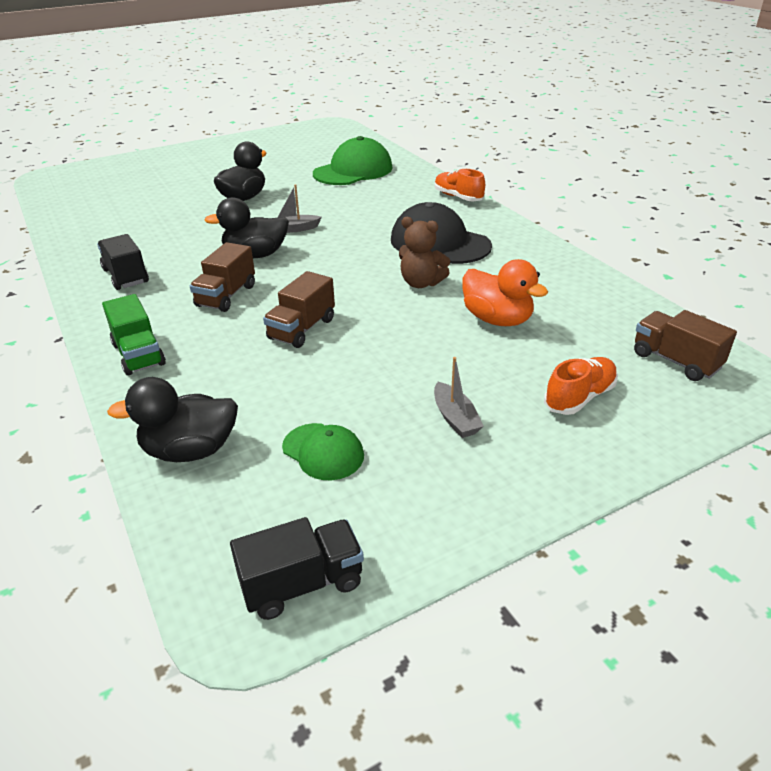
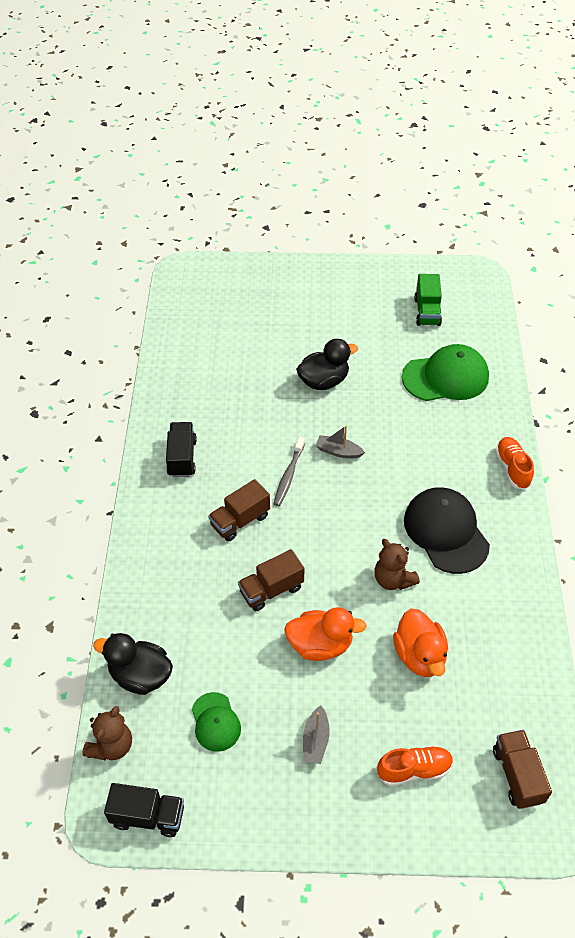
camera: 30 degrees right, 15 degrees up
green truck [102,294,166,376] -> green truck moved to [414,274,442,326]
black duck [204,197,289,258] -> grey toothbrush [273,437,305,506]
none -> brown teddy bear [83,706,132,760]
none -> orange duck [284,607,367,661]

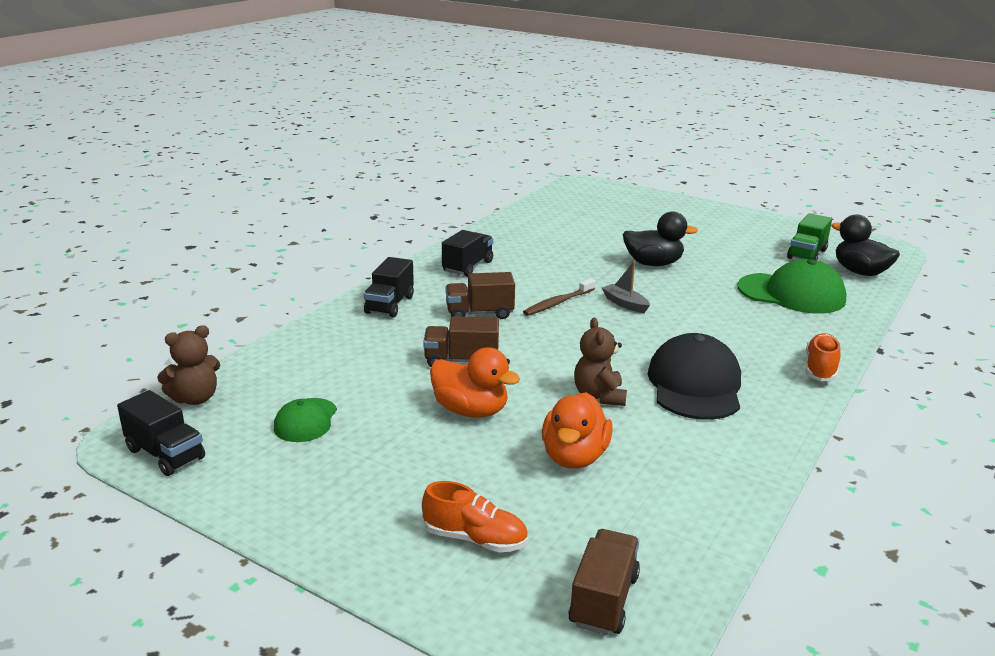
camera: 30 degrees right, 25 degrees down
black duck [93,633,173,695] -> black duck moved to [831,214,900,276]
grey toothbrush [273,437,305,506] -> brown toothbrush [523,278,595,316]
grey boat [303,705,330,764] -> none
none -> black truck [364,257,414,318]

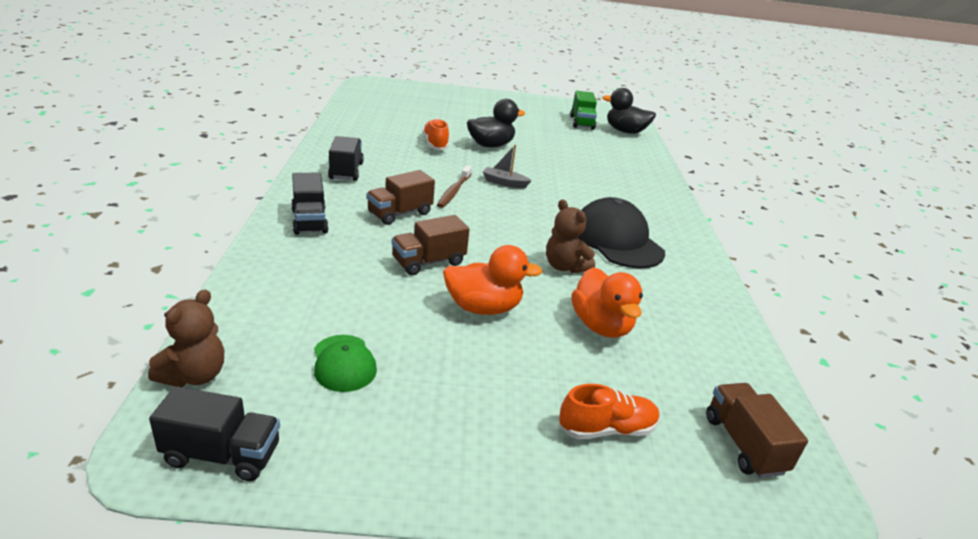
camera: 35 degrees left, 5 degrees up
green cap [737,259,847,314] -> none
orange shoe [806,333,841,381] -> orange shoe moved to [422,118,449,150]

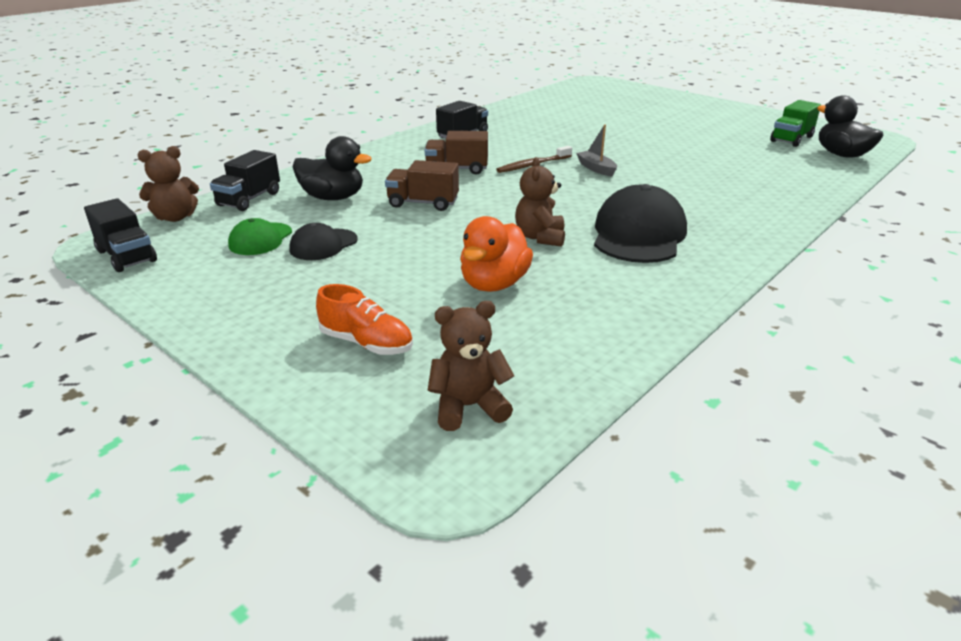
camera: 45 degrees right, 0 degrees up
black truck [291,172,329,235] -> black truck moved to [210,150,280,211]
orange shoe [422,118,449,150] -> none
orange duck [443,245,542,315] -> none
black duck [467,99,525,147] -> black duck moved to [292,136,372,200]
brown truck [706,383,808,478] -> brown teddy bear [428,301,514,431]
none -> black cap [289,223,358,260]

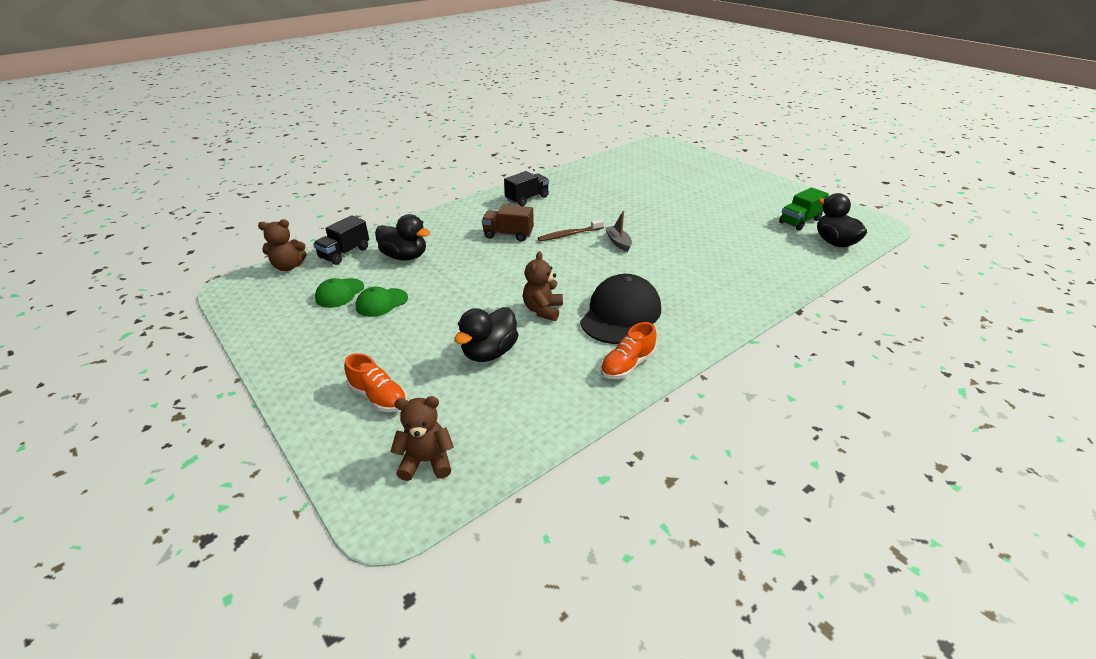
camera: 10 degrees right, 5 degrees up
black truck [84,198,157,272] -> none
black cap [289,223,358,260] -> green cap [356,287,408,317]
brown truck [385,160,459,211] -> none
orange duck [460,216,533,292] -> black duck [454,307,518,362]
none -> orange shoe [601,322,656,379]

